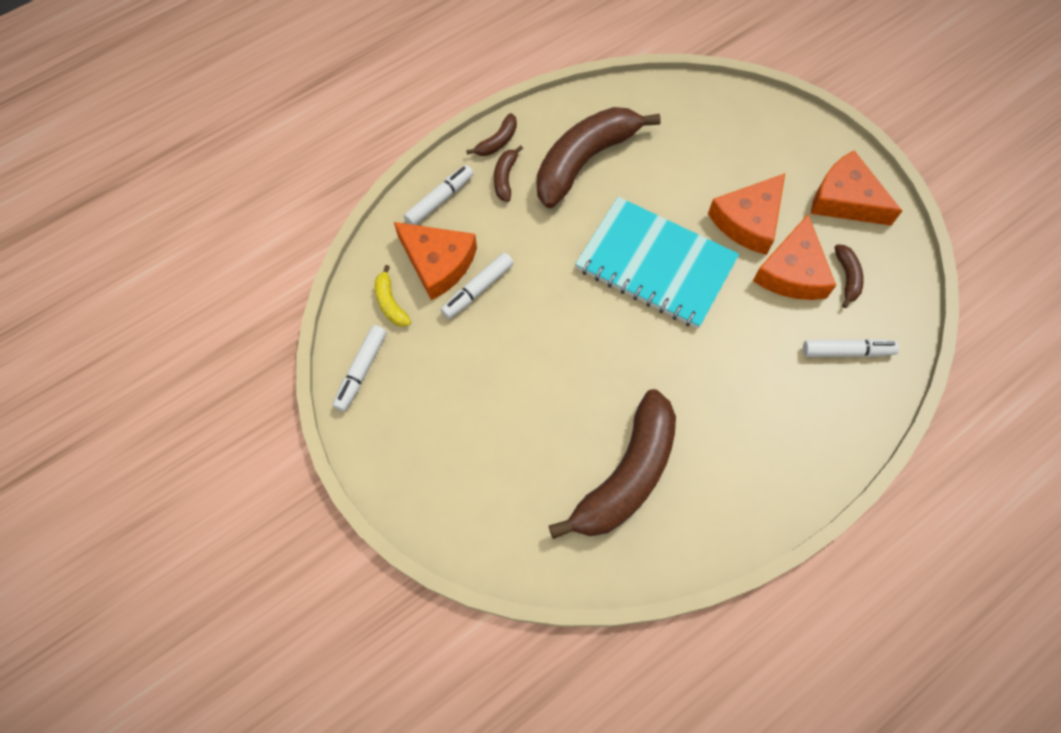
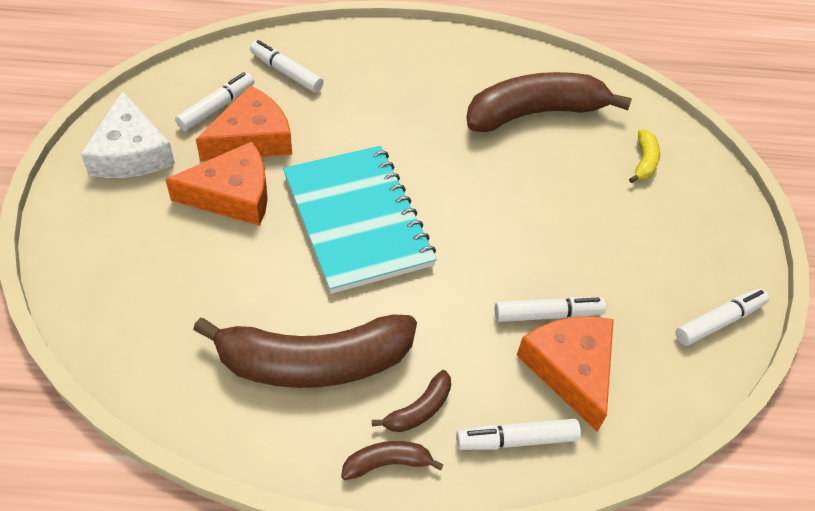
camera: 145 degrees left, 15 degrees down
yellow banana [375,265,411,327] -> yellow banana moved to [629,129,660,183]
orange cheese [811,150,902,226] -> white cheese [81,91,175,178]
brown banana [834,244,864,308] -> white marker [175,72,254,131]

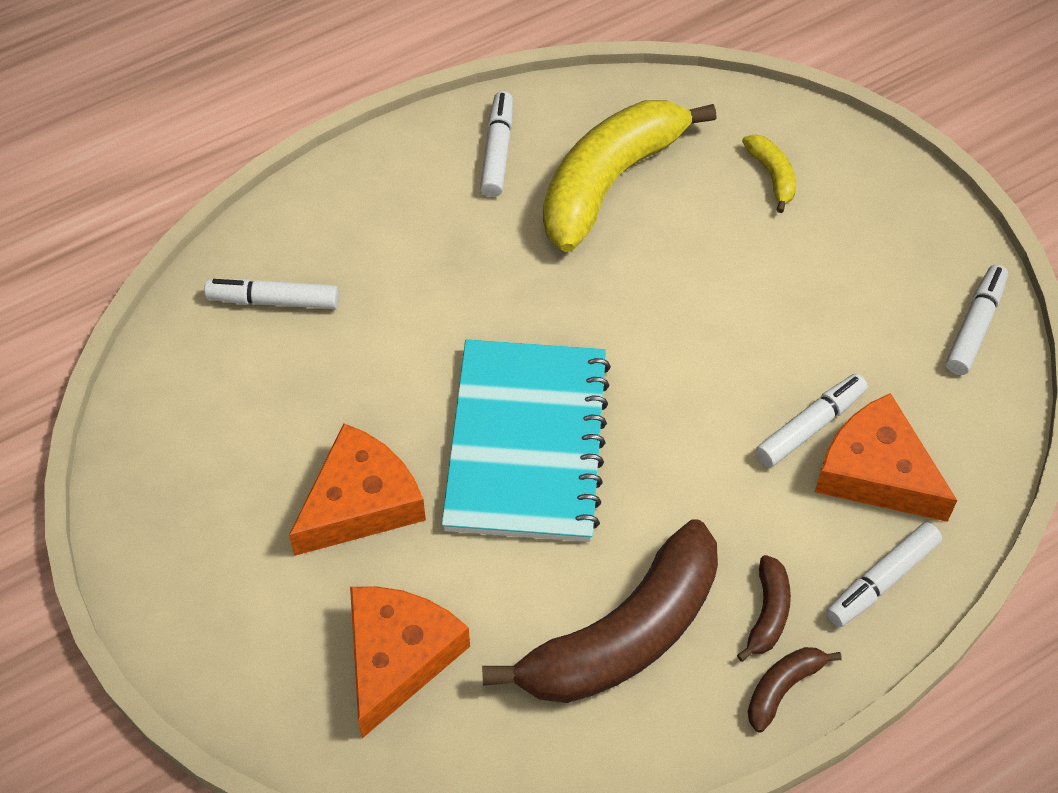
camera: 30 degrees left, 5 degrees up
white cheese [81,91,175,178] -> none
white marker [175,72,254,131] -> white marker moved to [480,91,513,197]
orange cheese [196,86,292,161] -> orange cheese moved to [350,586,470,738]
turquoise notebook [283,146,437,294] -> turquoise notebook turned 60 degrees clockwise [442,339,611,542]
brown banana [466,72,632,132] -> yellow banana [543,100,717,252]

